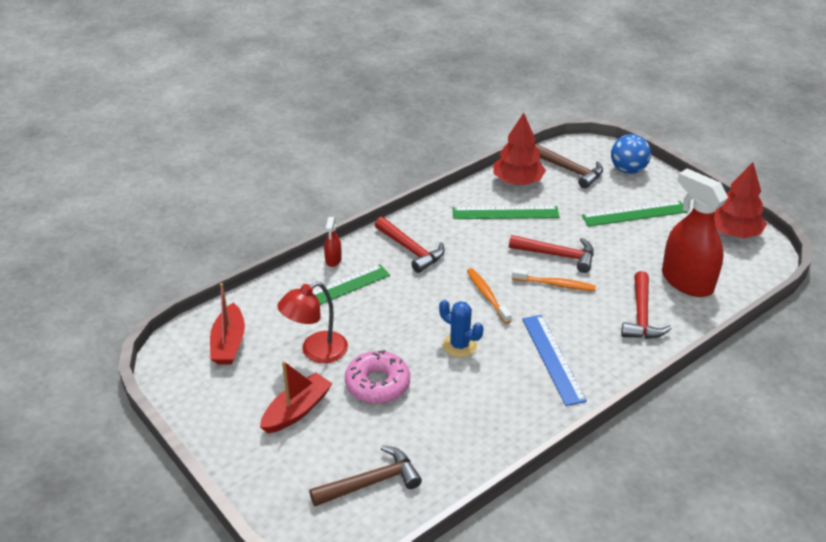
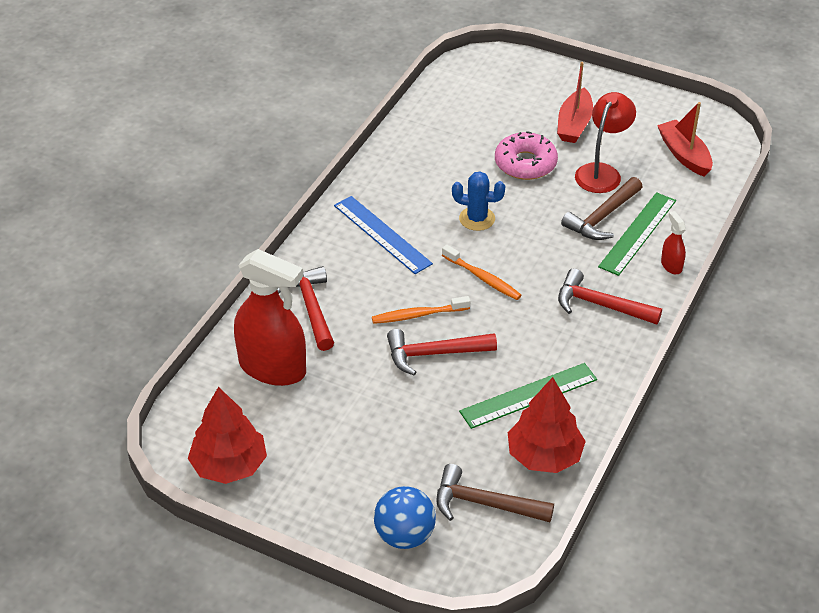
camera: 155 degrees right, 5 degrees up
brown hammer [309,445,422,506] -> brown hammer moved to [561,177,642,240]
green ruler [582,201,688,227] -> none

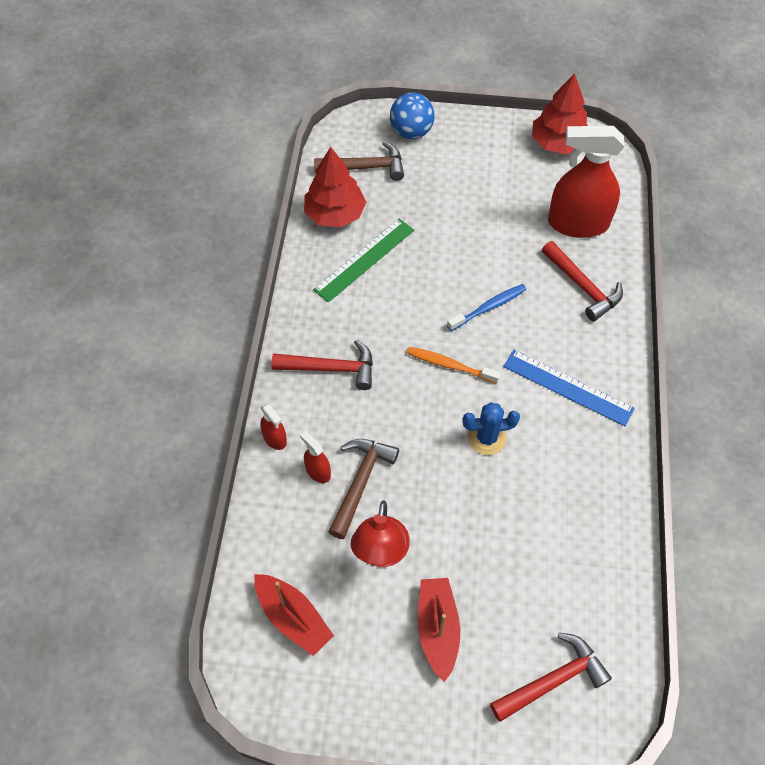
camera: 160 degrees right, 15 degrees up
orange toothbrush [372,296,470,324] -> blue toothbrush [447,284,527,331]
red hammer [387,329,497,375] -> red hammer moved to [490,633,612,722]
pink donut [495,131,558,180] -> none
green ruler [598,192,676,276] -> red spray bottle [300,431,331,483]

